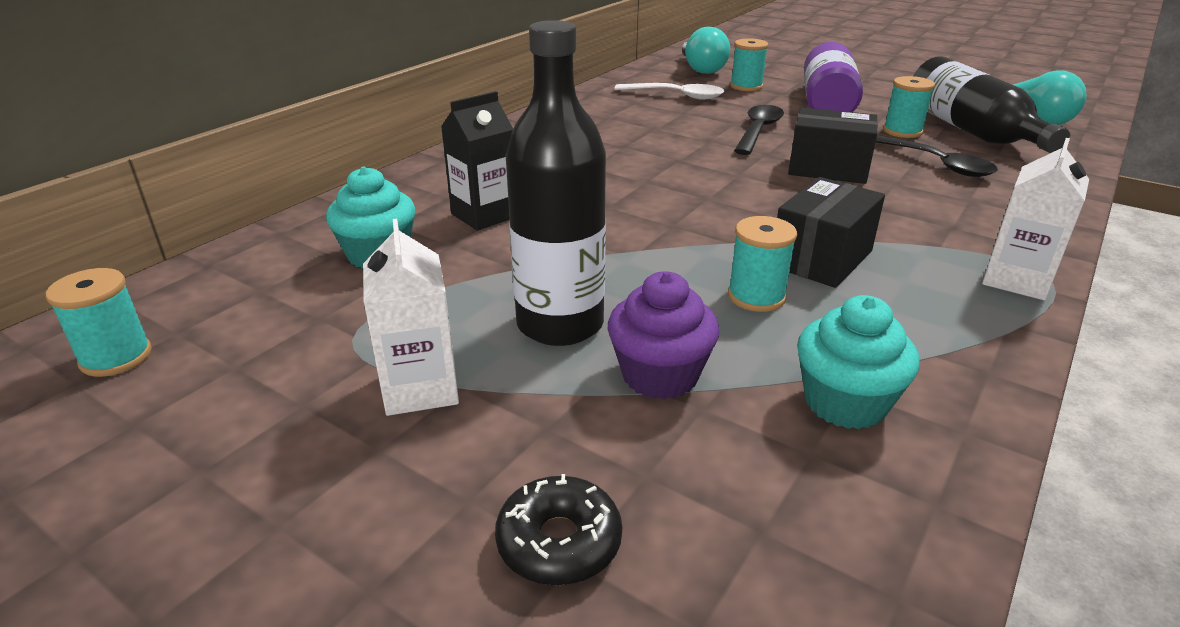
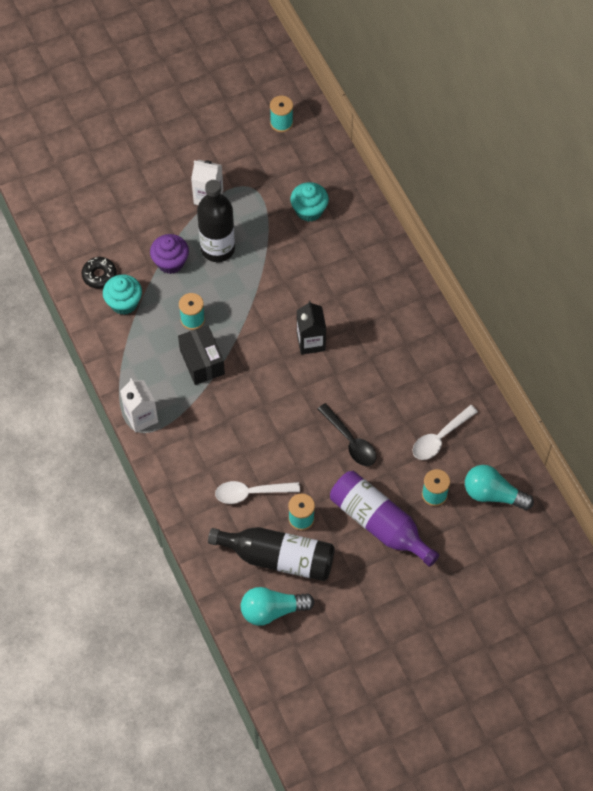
camera: 120 degrees right, 30 degrees up
black carton [441,91,513,231] -> black carton moved to [297,301,326,355]
black donut [495,474,622,586] -> black donut moved to [81,257,117,288]
black box [788,107,878,184] -> none
black spoon [876,135,998,177] -> white spoon [215,481,300,504]

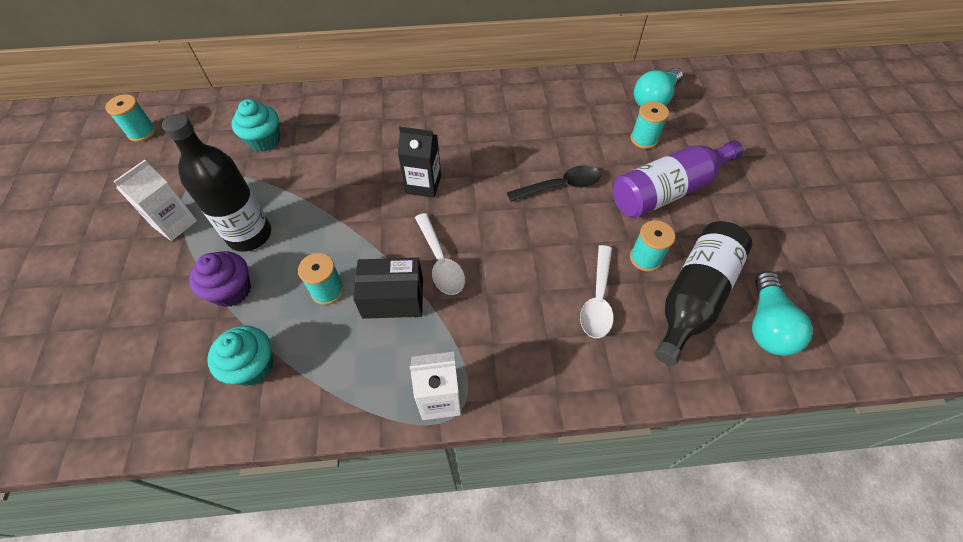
camera: 70 degrees left, 5 degrees down
black donut [81,257,117,288] -> none
white spoon [412,405,478,460] -> white spoon moved to [415,213,465,295]

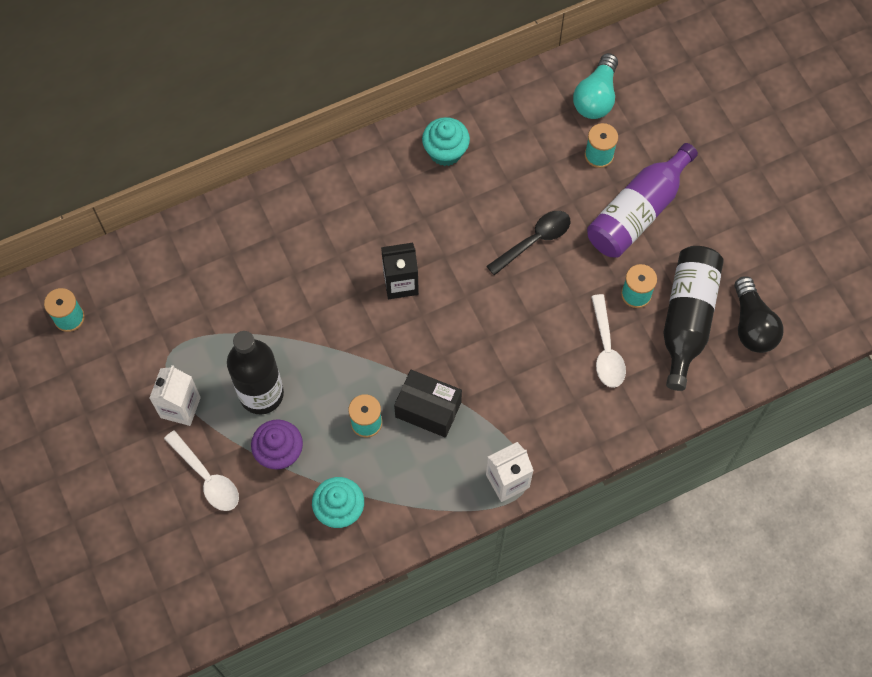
camera: 20 degrees left, 10 degrees up
turquoise cupcake [232,99,280,152] -> turquoise cupcake moved to [422,117,470,166]
black box [353,258,423,319] -> black box turned 45 degrees clockwise [394,370,462,438]
white spoon [415,213,465,295] -> white spoon moved to [164,430,239,511]
turquoise light bulb [752,271,813,356] -> black light bulb [735,276,784,353]

